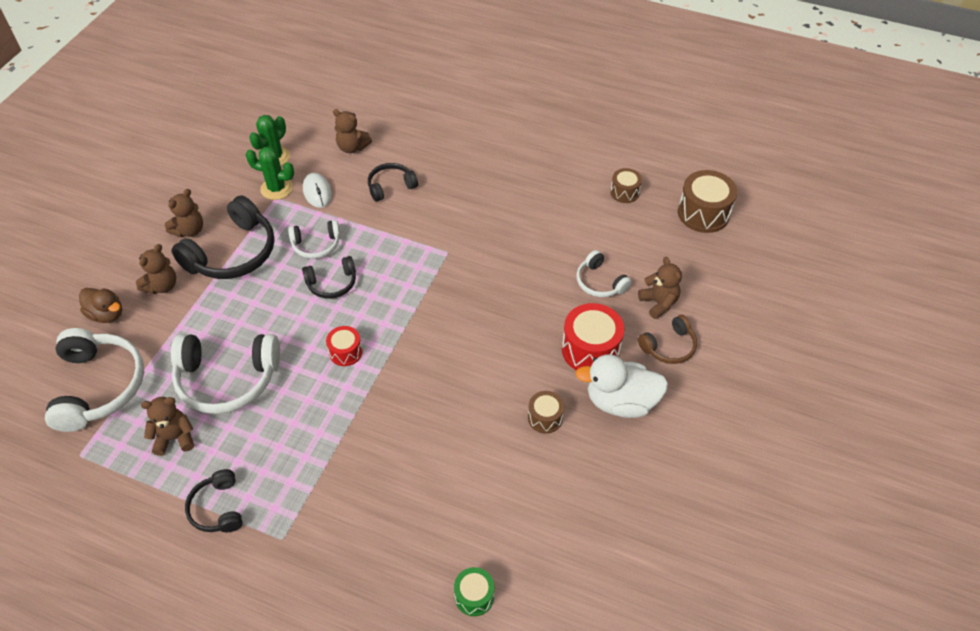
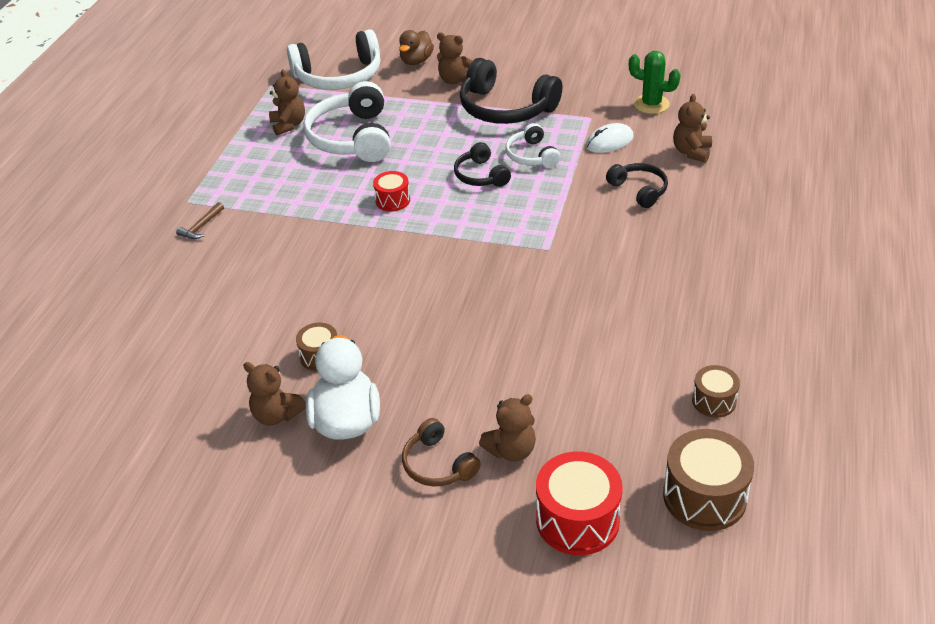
camera: 85 degrees right, 10 degrees down
brown teddy bear [165,189,203,237] -> brown teddy bear moved to [243,362,306,425]
black headphones [185,469,243,532] -> none
green cactus [246,146,294,200] -> none
green drum [454,567,494,616] -> none
red drum [562,303,624,370] -> red drum moved to [536,451,623,555]
white headphones [576,250,632,297] -> none
none -> brown hammer [176,202,224,239]

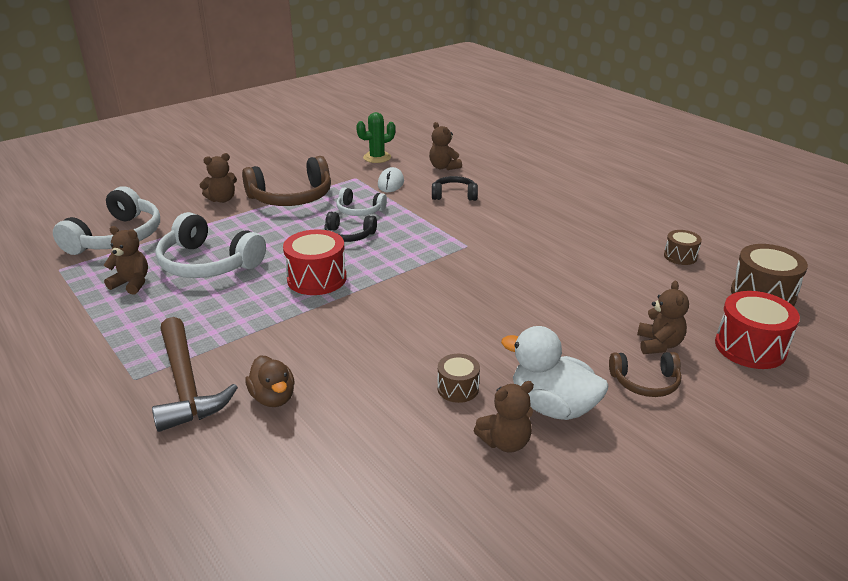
camera: 55 degrees left, 10 degrees down
brown hammer [176,202,224,239] -> brown hammer [152,317,238,432], size x2.43
red drum [373,171,410,211] -> red drum [283,229,346,295], size x1.75
brown duck [399,30,434,65] -> brown duck moved to [245,356,295,407]
black headphones [460,58,562,124] -> brown headphones [242,156,331,206]

